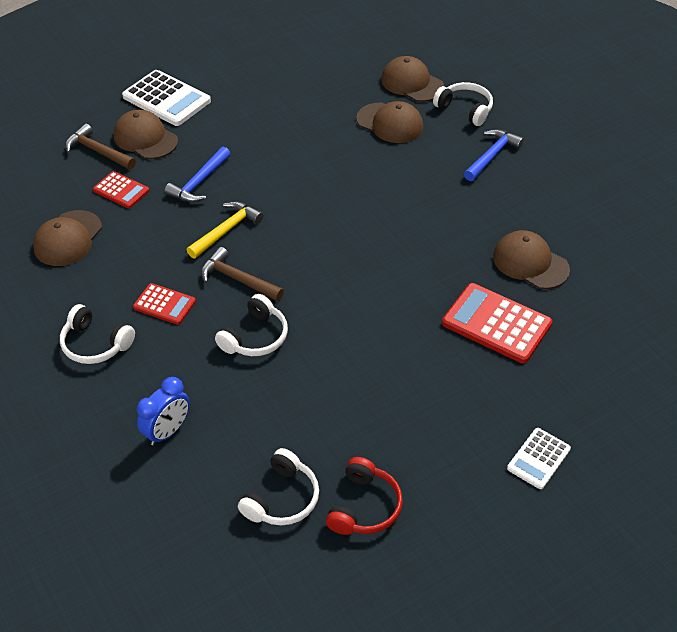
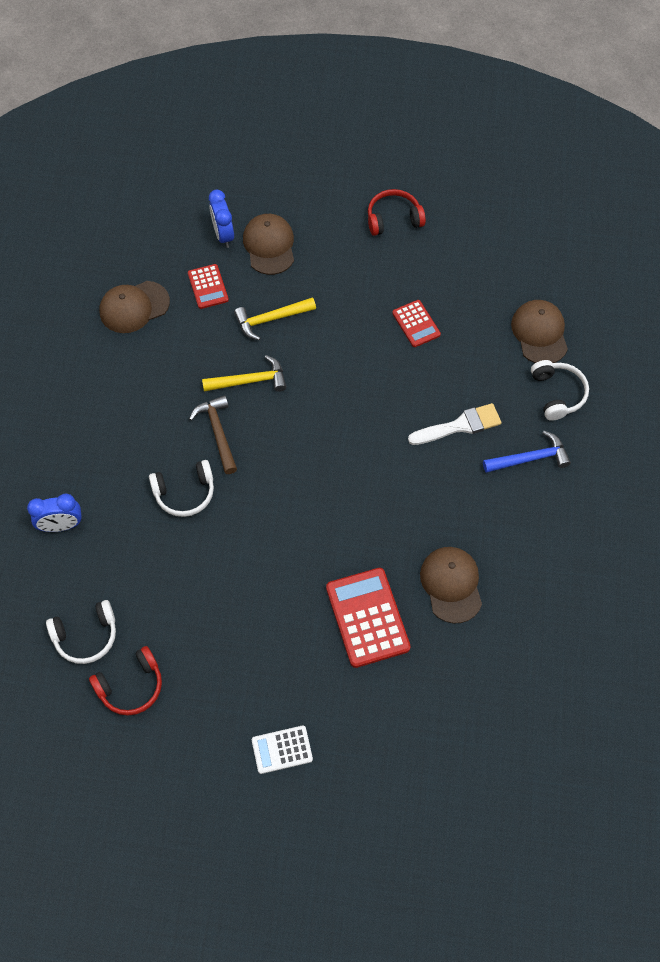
camera: 40 degrees right, 15 degrees up
white headphones [60,304,135,364] -> none
brown hammer [65,124,136,170] -> blue clock [209,190,234,248]
white calculator [122,70,211,126] -> none
red calculator [133,283,196,325] -> red calculator moved to [392,300,441,347]
blue hammer [164,147,230,203] -> yellow hammer [234,297,316,340]
brown cap [356,101,423,143] -> none
none -> red headphones [368,189,426,236]
none -> white brush [408,403,502,445]

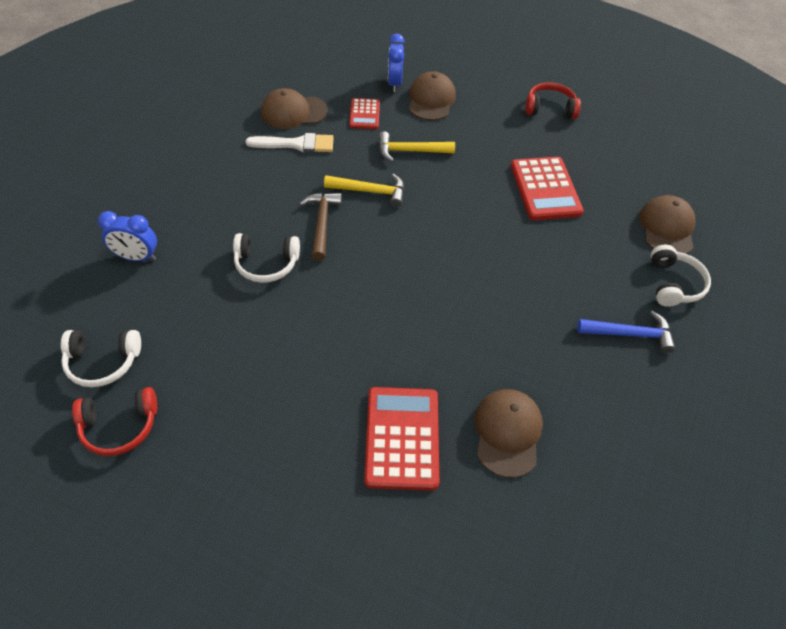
camera: 15 degrees right, 10 degrees down
white calculator [252,726,313,774] -> none
red calculator [392,300,441,347] -> red calculator [511,157,584,220], size x1.73
white brush [408,403,502,445] -> white brush moved to [246,133,334,153]

